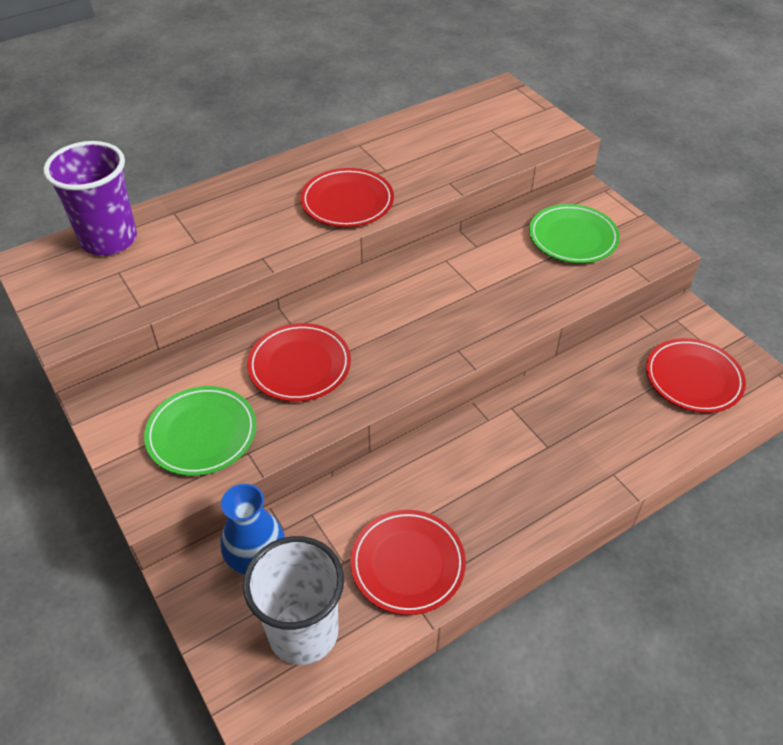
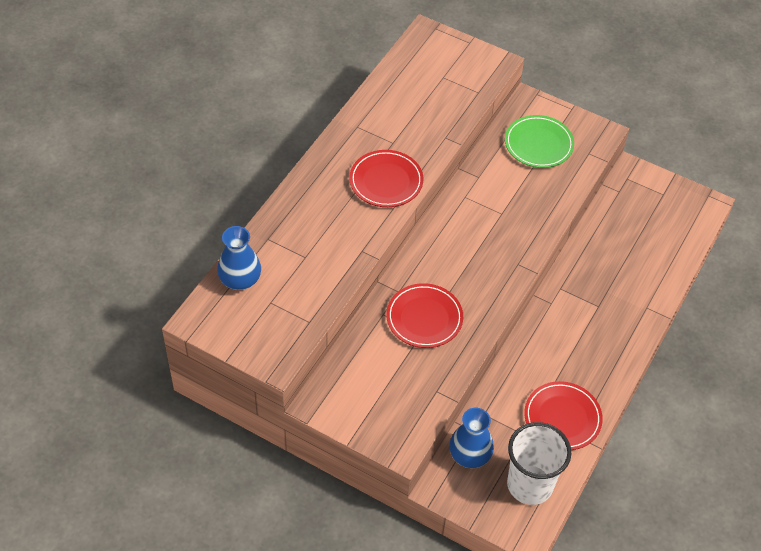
camera: 30 degrees left, 5 degrees up
purple cup [43,141,137,255] -> blue vase [217,226,261,290]
green plate [144,386,257,476] -> none
red plate [646,338,746,413] -> none

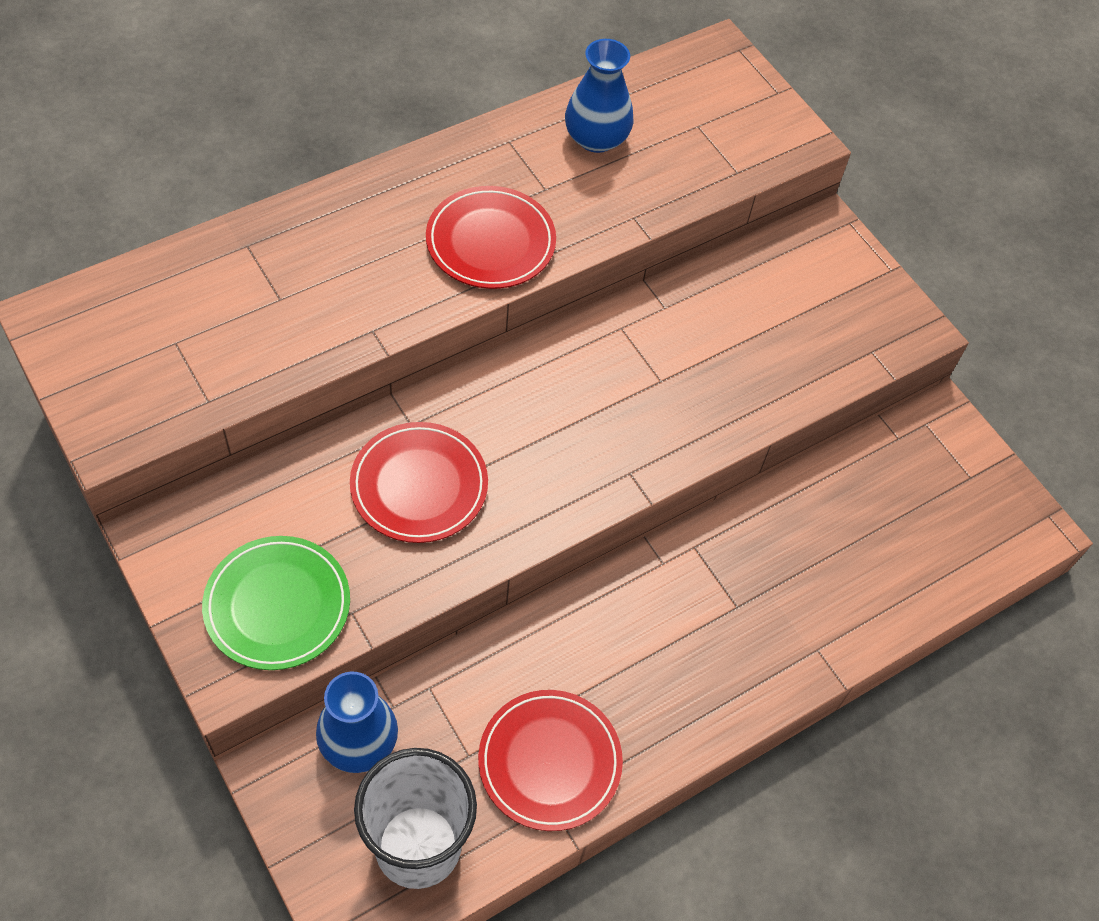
camera: 25 degrees right, 5 degrees up
blue vase [217,226,261,290] -> blue vase moved to [565,39,634,153]
green plate [505,115,574,168] -> green plate moved to [202,536,350,670]

